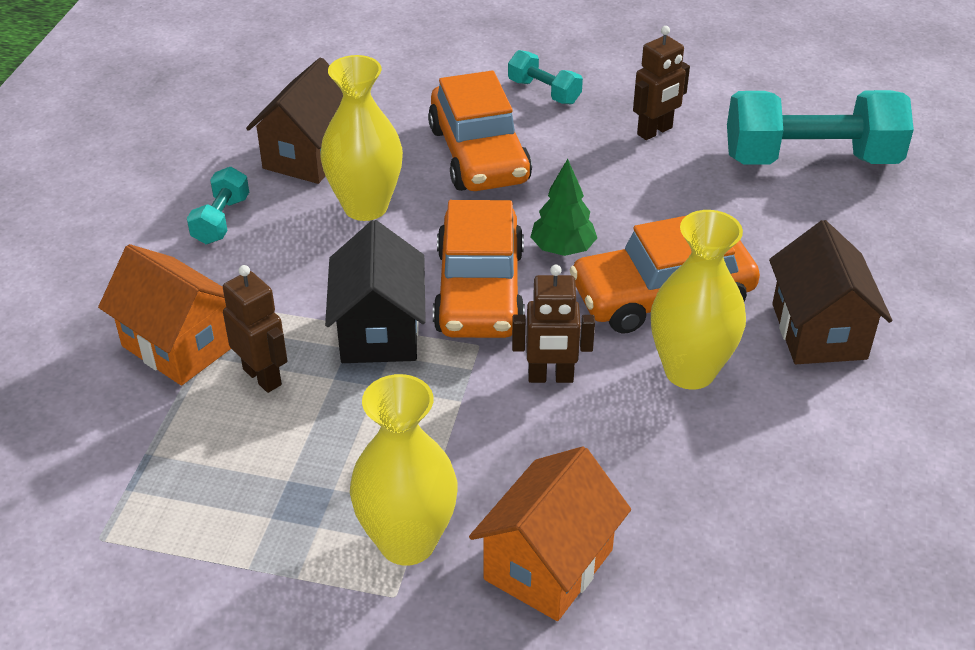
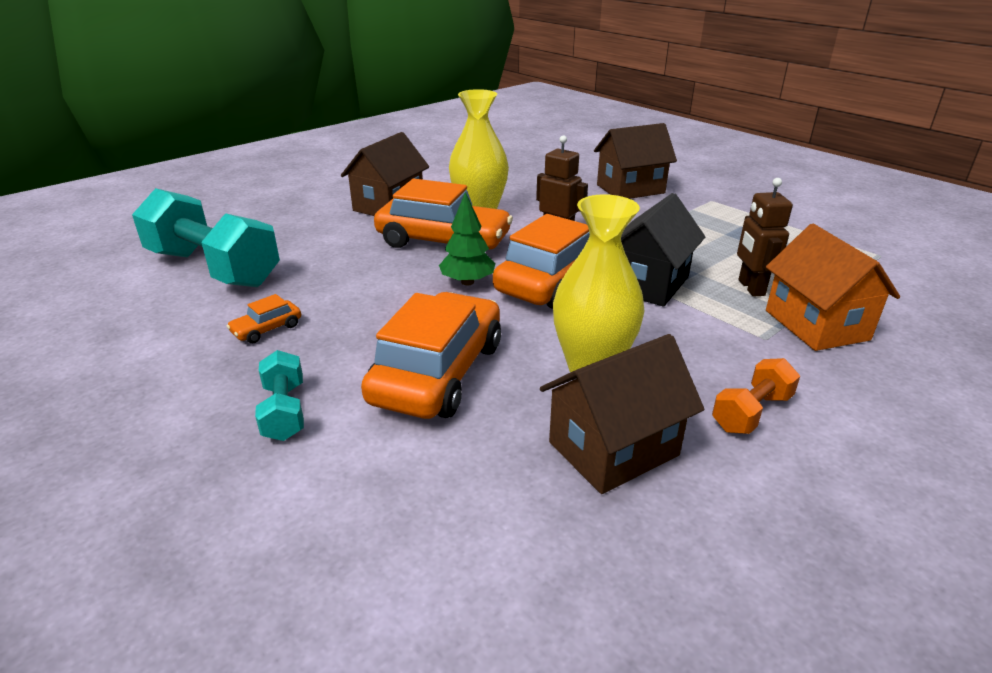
camera: 145 degrees left, 10 degrees down
turquoise dumbbell [187,167,249,244] -> orange dumbbell [712,358,800,434]
yellow vase [350,374,457,566] -> none
orange house [469,446,631,621] -> brown house [594,123,677,199]
brown robot [633,26,690,140] -> orange car [227,294,301,343]

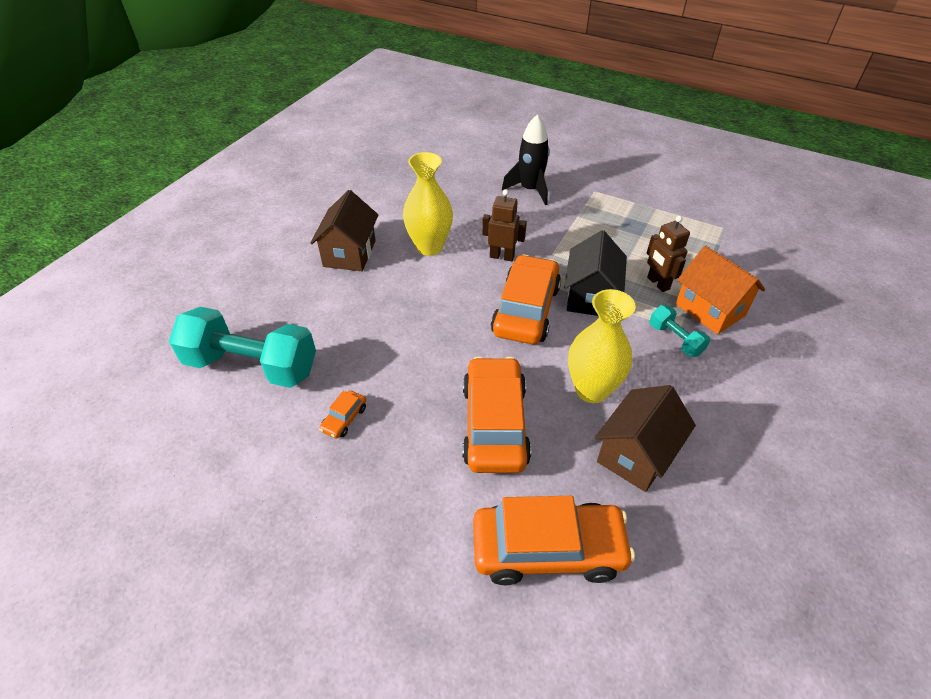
camera: 20 degrees left, 15 degrees up
turquoise dumbbell [255,350,304,441] -> turquoise dumbbell moved to [649,305,710,357]
orange car [374,179,513,250] -> orange car moved to [473,496,635,586]
green tree [439,192,495,285] -> none
brown house [594,123,677,199] -> black rocket [502,114,550,205]
orange dumbbell [712,358,800,434] -> none

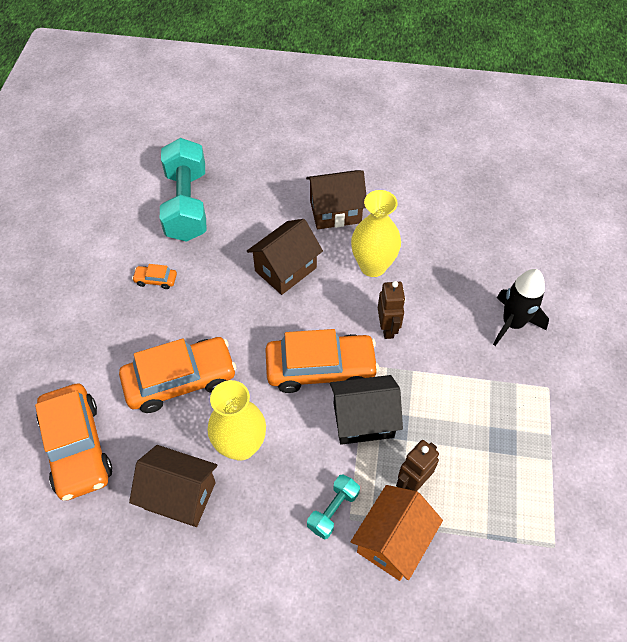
camera: 70 degrees right, 10 degrees up
none -> brown house [247,219,323,295]

